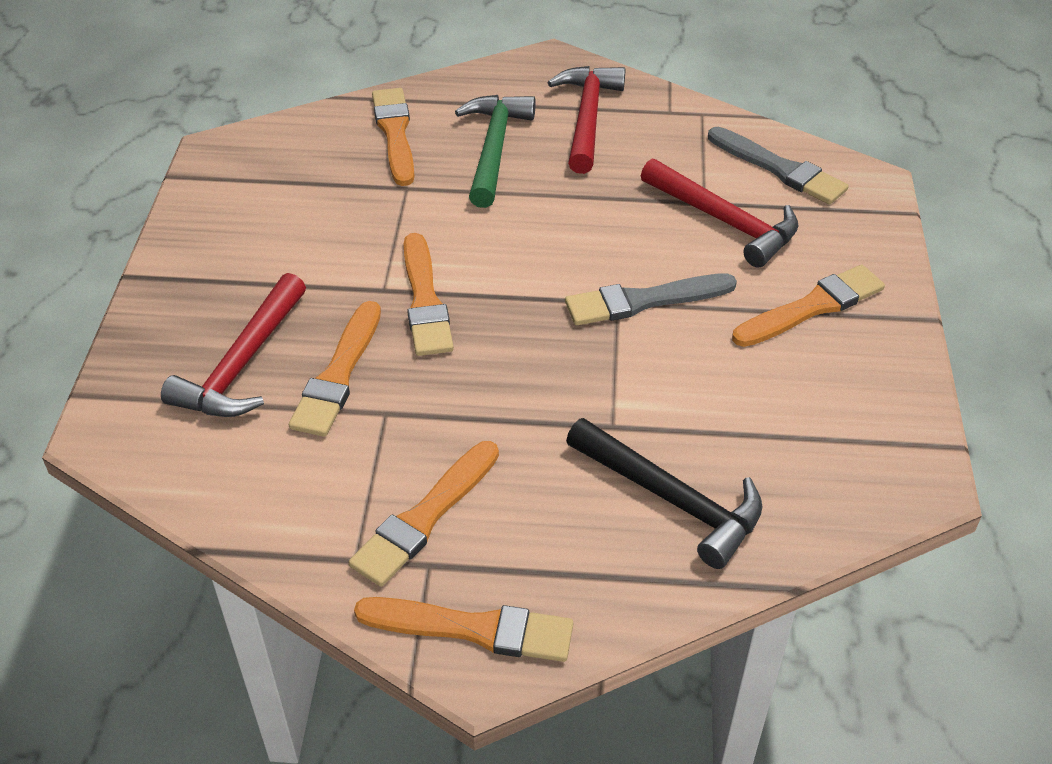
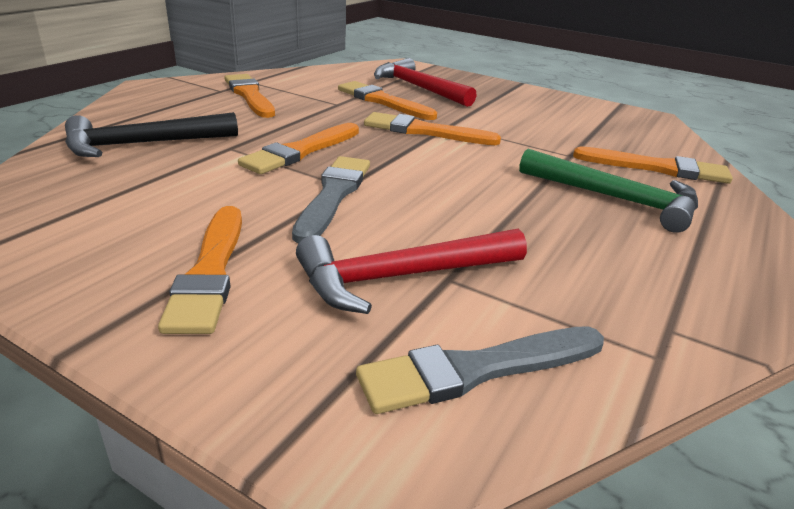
camera: 115 degrees right, 15 degrees down
orange brush [354,597,573,662] -> orange brush moved to [238,123,359,174]
red hammer [548,66,625,174] -> none

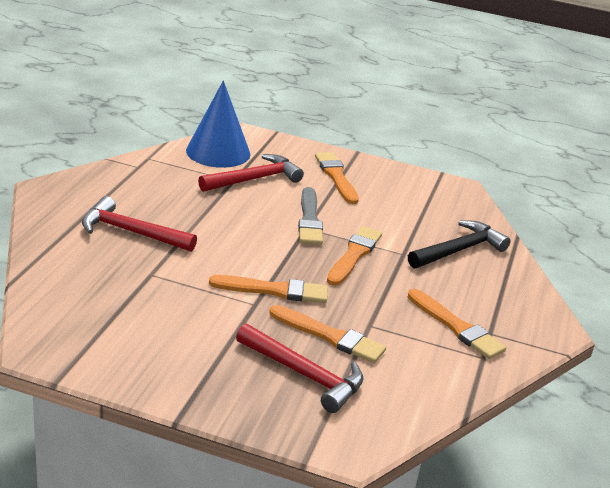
camera: 165 degrees right, 0 degrees up
grey brush [356,326,604,414] -> blue cone [186,81,250,168]
green hammer [519,149,698,233] -> red hammer [82,196,197,252]
orange brush [573,146,733,184] -> none

